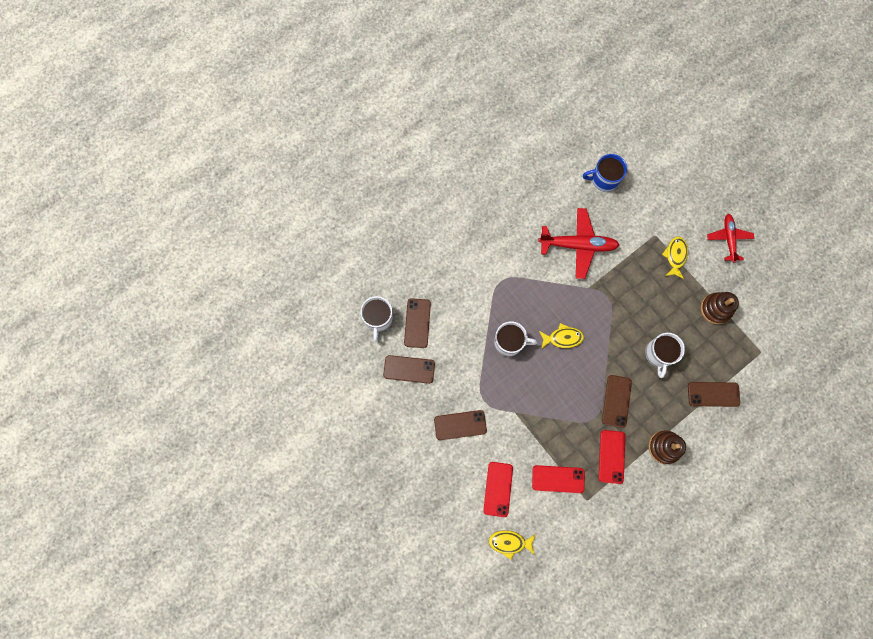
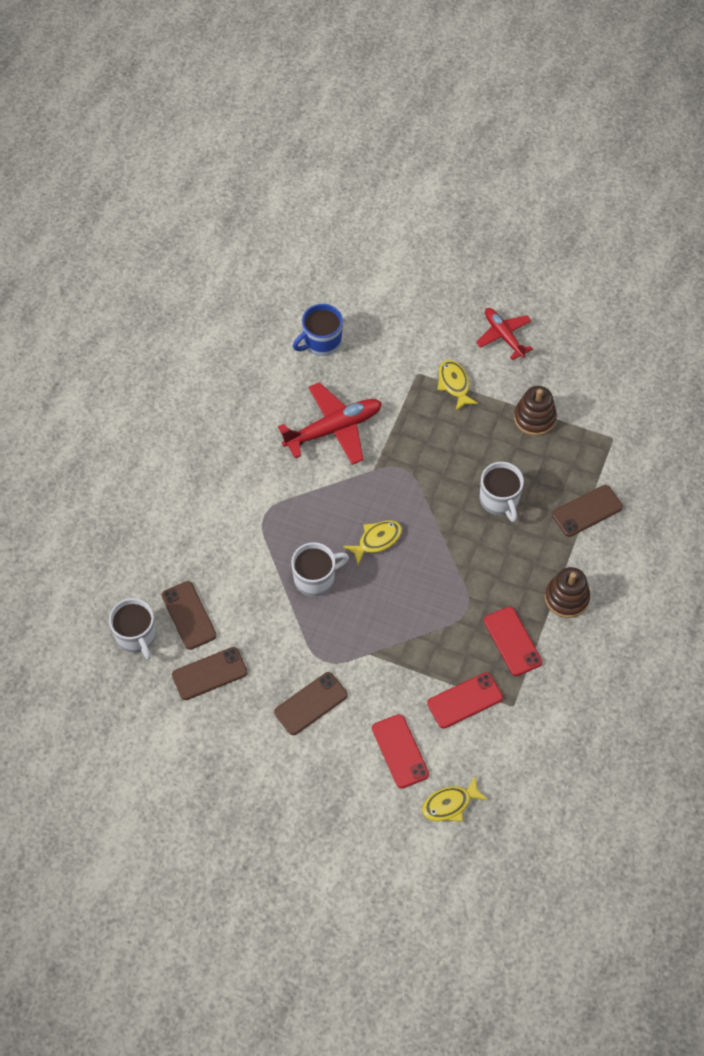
camera: 30 degrees left, 15 degrees down
brown phone [602,375,632,428] -> none

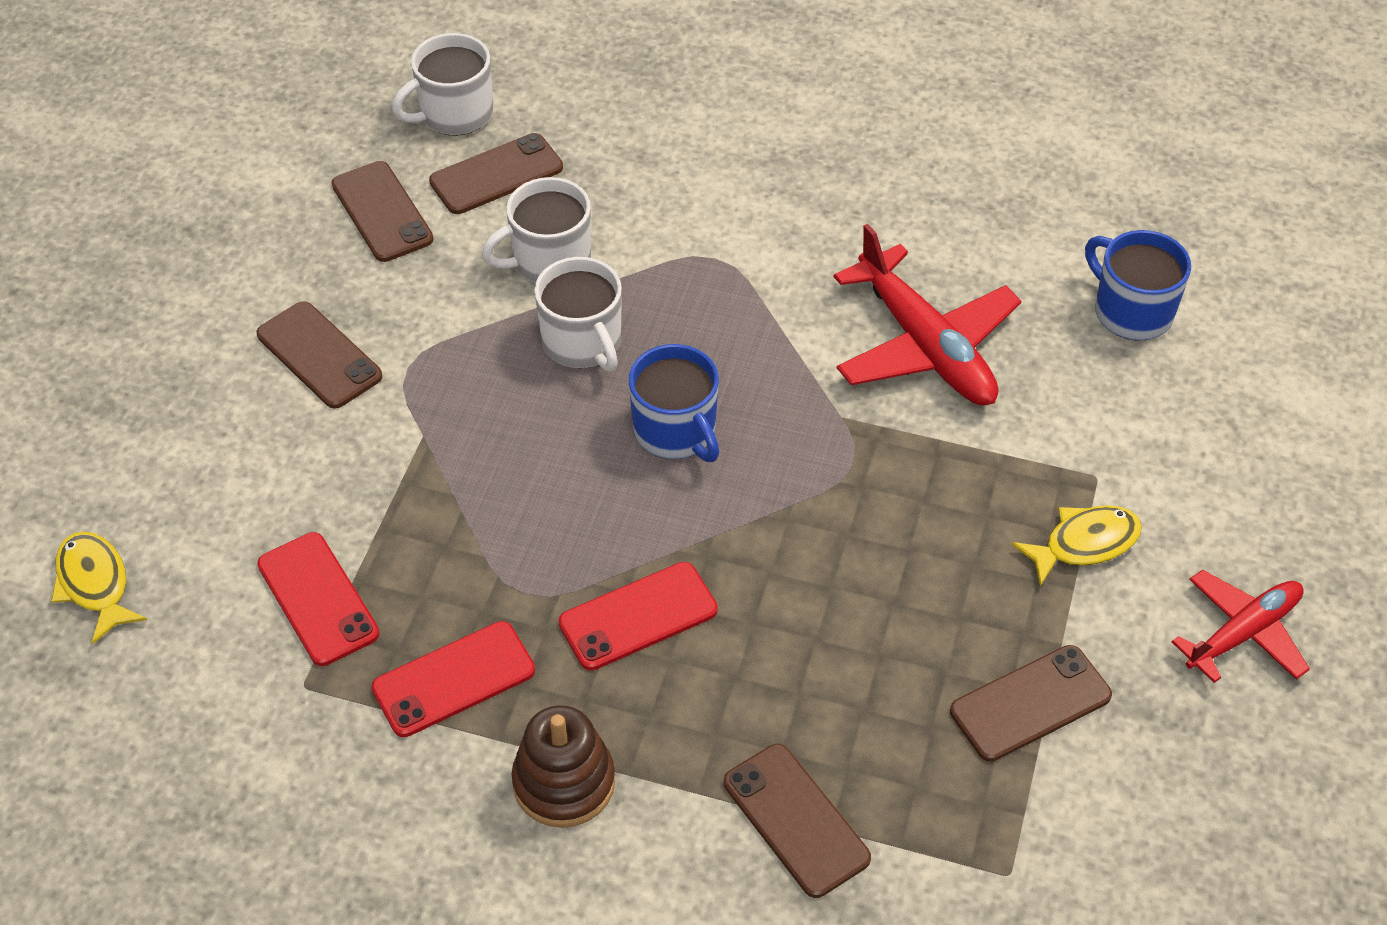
camera: 85 degrees right, 10 degrees down
yellow fish [343,520,402,565] -> blue mug [629,344,719,462]
red phone [372,714,429,789] -> red phone moved to [559,562,718,670]
white mug [480,462,524,522] -> white mug moved to [482,177,591,283]
brown stacking toy [514,386,557,436] -> brown phone [950,645,1112,762]

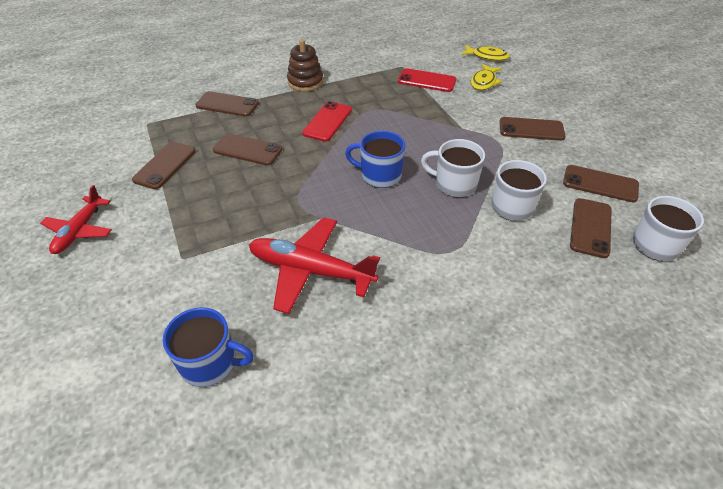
camera: 140 degrees right, 5 degrees down
red phone [372,621,535,737] -> none
yellow fish [1011,505,1142,586] -> yellow fish moved to [471,64,502,90]
none -> brown phone [213,133,283,165]

